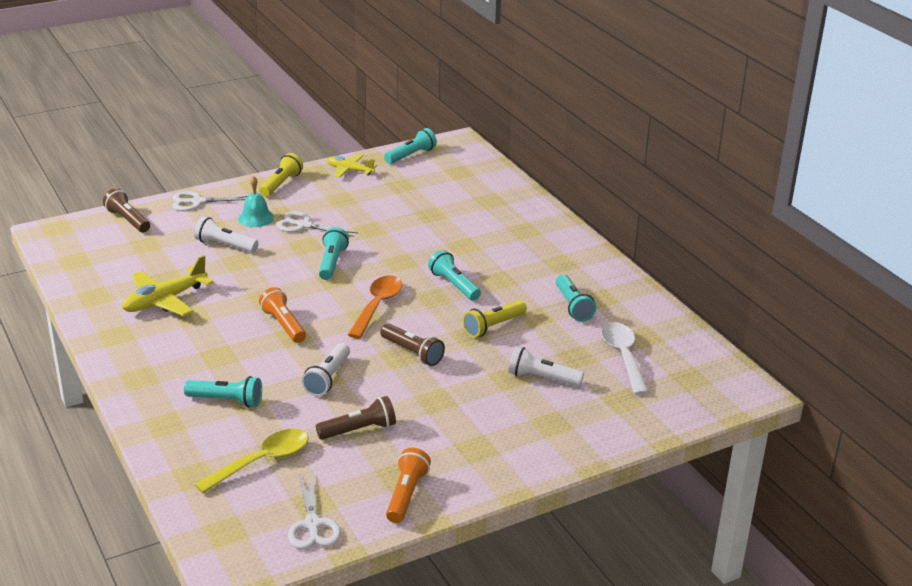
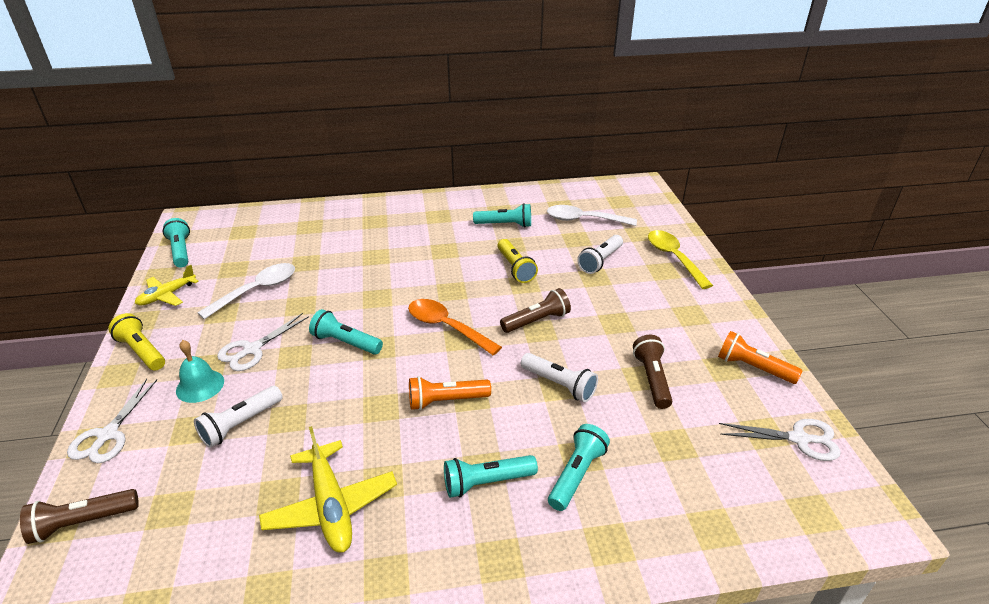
camera: 70 degrees left, 5 degrees up
yellow spoon [194,429,309,494] -> yellow spoon moved to [648,230,713,289]
turquoise flashlight [428,250,481,301] -> turquoise flashlight moved to [444,455,538,498]
none -> white spoon [197,263,295,320]

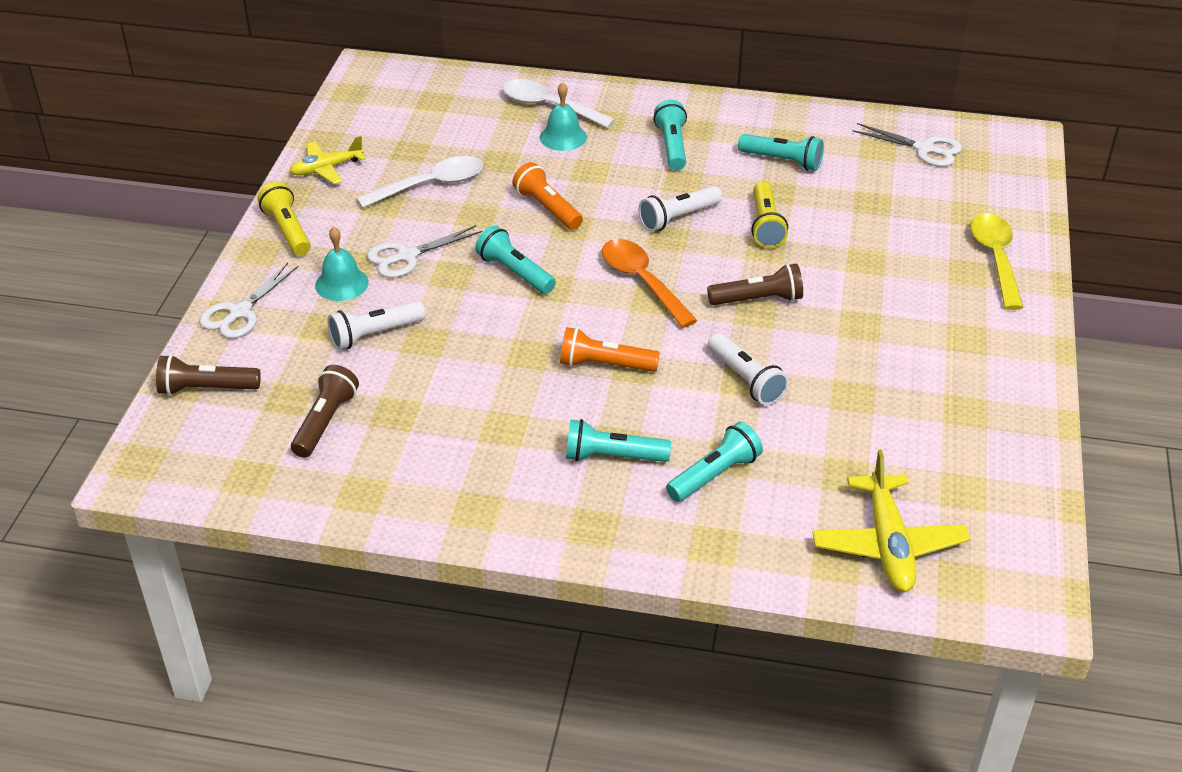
camera: 20 degrees right, 5 degrees up
turquoise flashlight [162,218,190,267] -> turquoise flashlight moved to [653,100,687,170]
yellow plane [259,426,397,553] -> yellow plane moved to [812,450,970,592]
white spoon [547,205,637,226] -> white spoon moved to [502,79,615,128]
white flashlight [577,235,623,274] -> white flashlight moved to [638,186,722,232]
brown flashlight [633,335,672,409] -> brown flashlight moved to [291,365,359,458]
orange flashlight [718,331,803,384] -> orange flashlight moved to [512,162,583,230]
white scissors [719,419,841,461] -> white scissors moved to [853,123,962,167]
none -> turquoise bell [540,82,587,151]

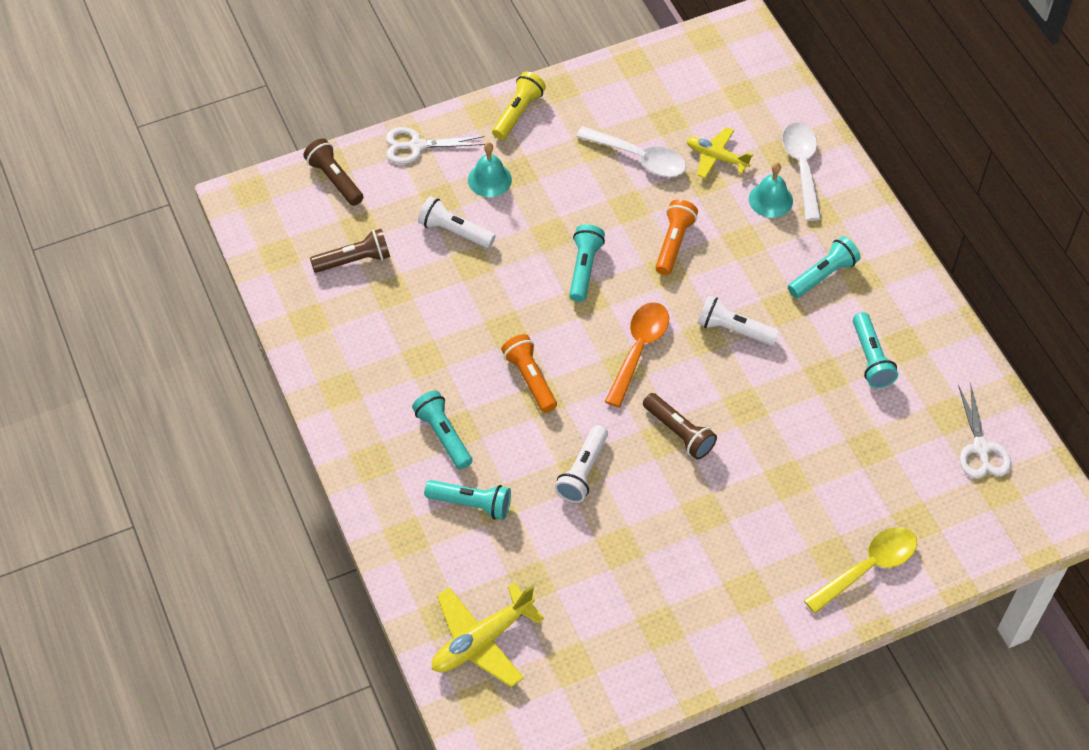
camera: 55 degrees right, 15 degrees up
yellow plane [290,136,366,184] -> yellow plane moved to [687,127,753,178]
white scissors [367,225,482,278] -> none
yellow flashlight [751,182,788,248] -> none

